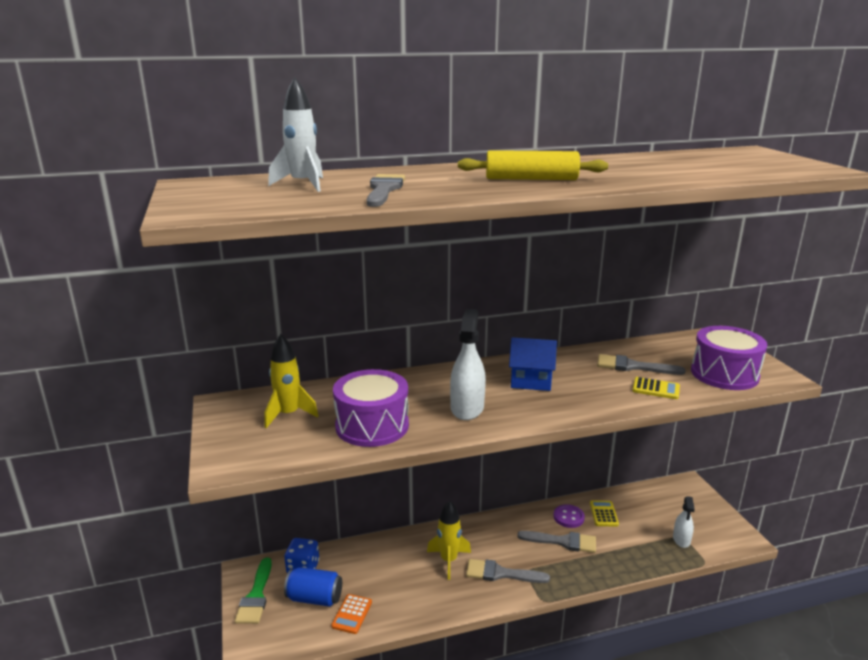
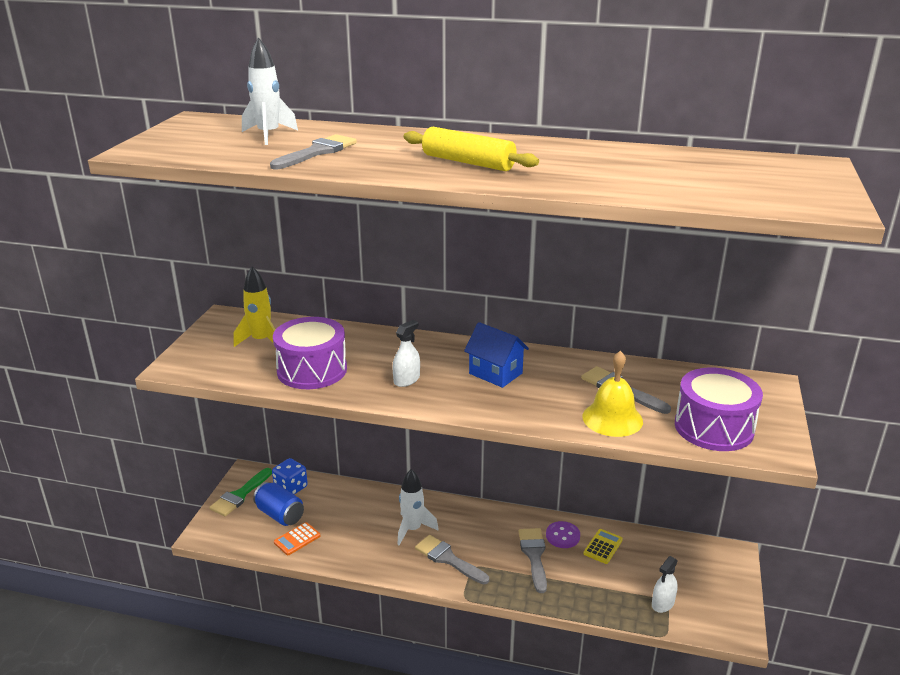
camera: 30 degrees right, 5 degrees up
yellow rocket [427,500,471,580] -> white rocket [397,469,439,545]
white spray bottle [450,309,486,420] -> white spray bottle [392,320,420,387], size x0.62
grey brush [517,531,596,553] -> grey brush turned 135 degrees counterclockwise [518,528,547,593]
yellow calculator [632,377,680,399] -> yellow bell [582,351,643,437]

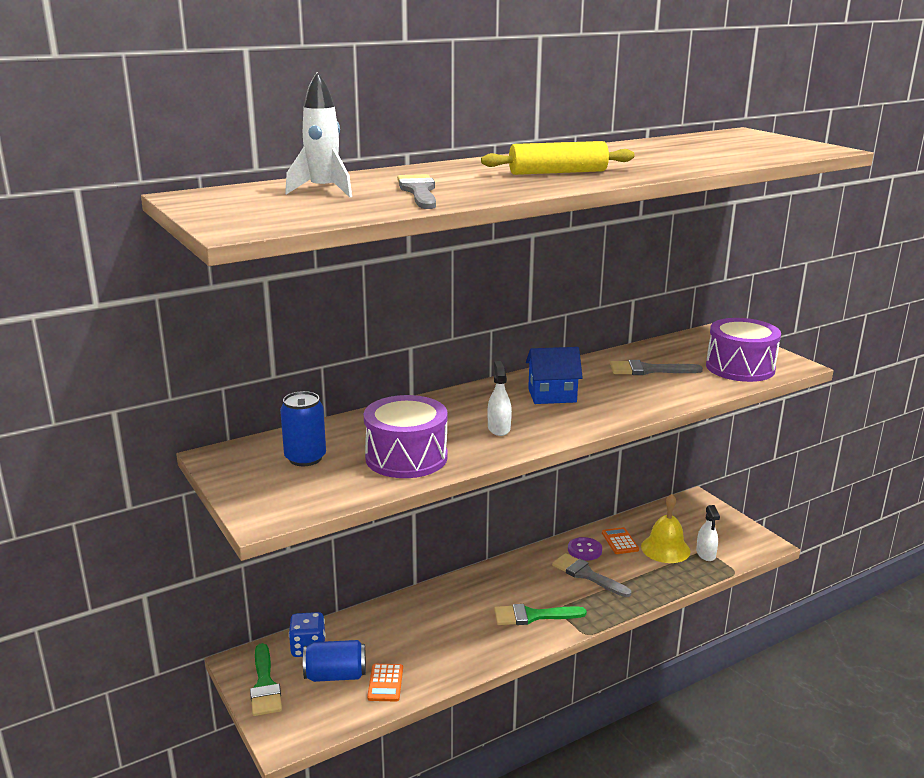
camera: 45 degrees left, 5 degrees down
yellow rocket [233,266,276,347] -> blue can [280,391,326,466]
white rocket [397,469,439,545] -> none
grey brush [415,535,489,585] -> green brush [494,604,587,625]
yellow bell [582,351,643,437] -> yellow bell moved to [641,494,690,563]
yellow calculator [584,529,623,564] -> orange calculator [602,527,639,554]

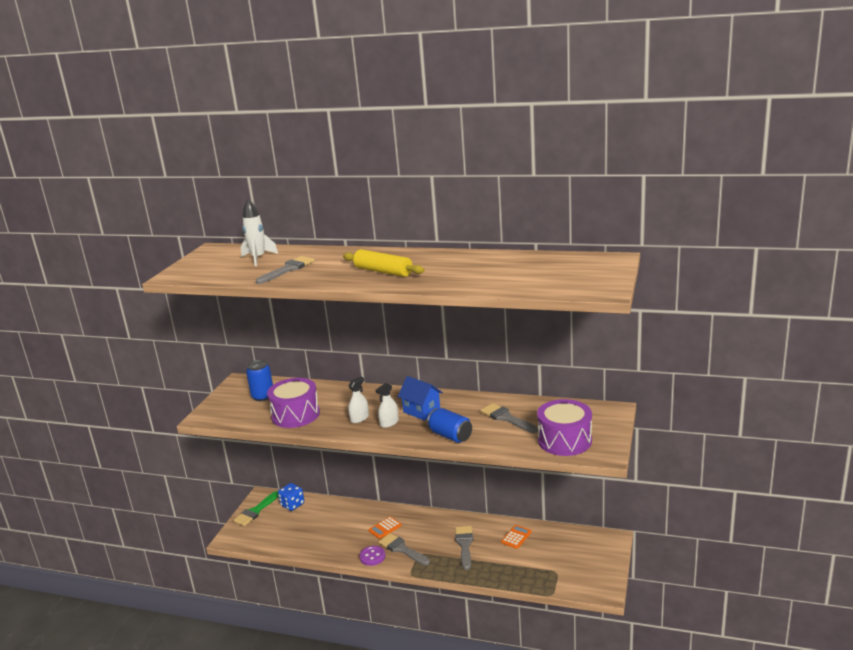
camera: 50 degrees right, 0 degrees up
blue can [303,640,366,682] -> blue can moved to [427,408,472,443]
orange calculator [367,664,403,701] -> orange calculator moved to [369,516,402,539]
green brush [494,604,587,625] -> grey brush [379,533,430,565]
purple button [568,537,602,561] -> purple button moved to [360,546,385,566]
yellow bell [641,494,690,563] -> none
white spray bottle [696,505,720,561] -> white spray bottle moved to [376,383,399,428]

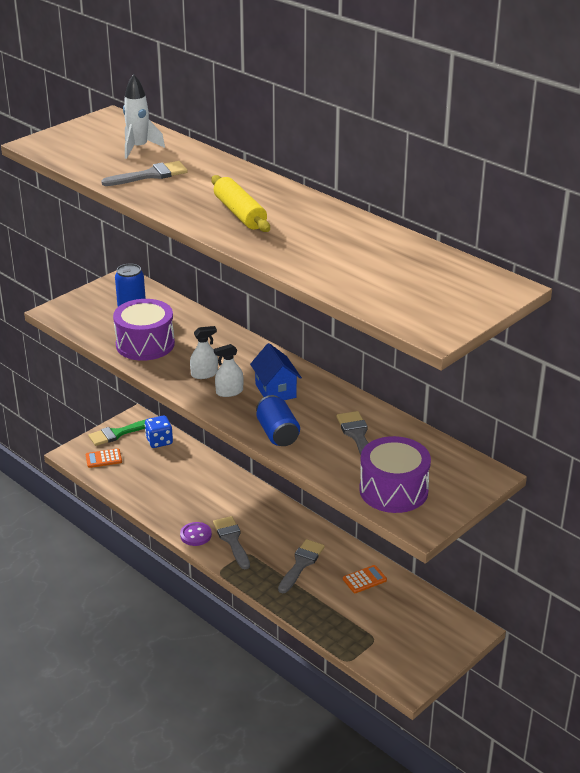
camera: 25 degrees right, 10 degrees up
orange calculator [369,516,402,539] -> orange calculator moved to [86,448,122,468]

